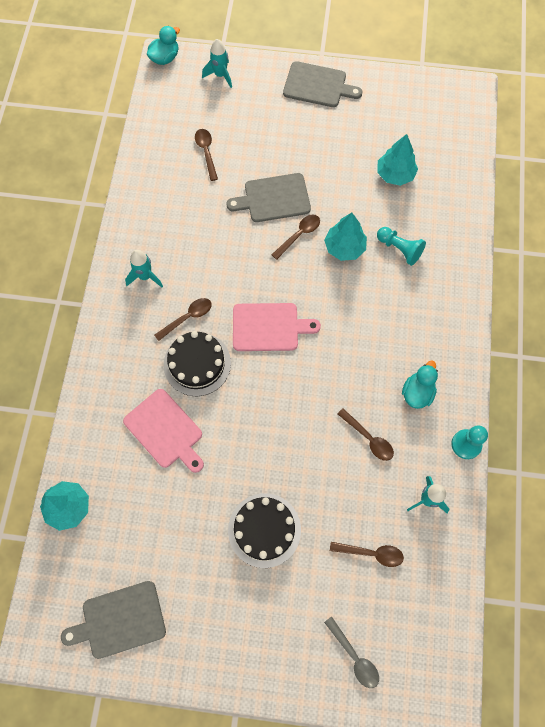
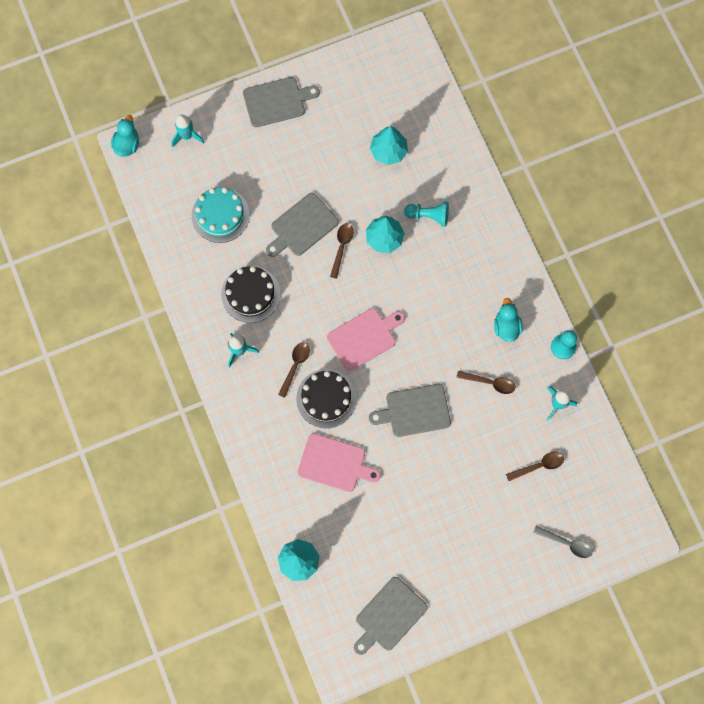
camera: 30 degrees left, 5 degrees up
brown spoon [195,129,218,181] -> turquoise cake [192,187,250,243]
black cake [228,493,301,568] -> black cake moved to [221,266,280,323]
none -> grey cutting board [369,384,451,437]

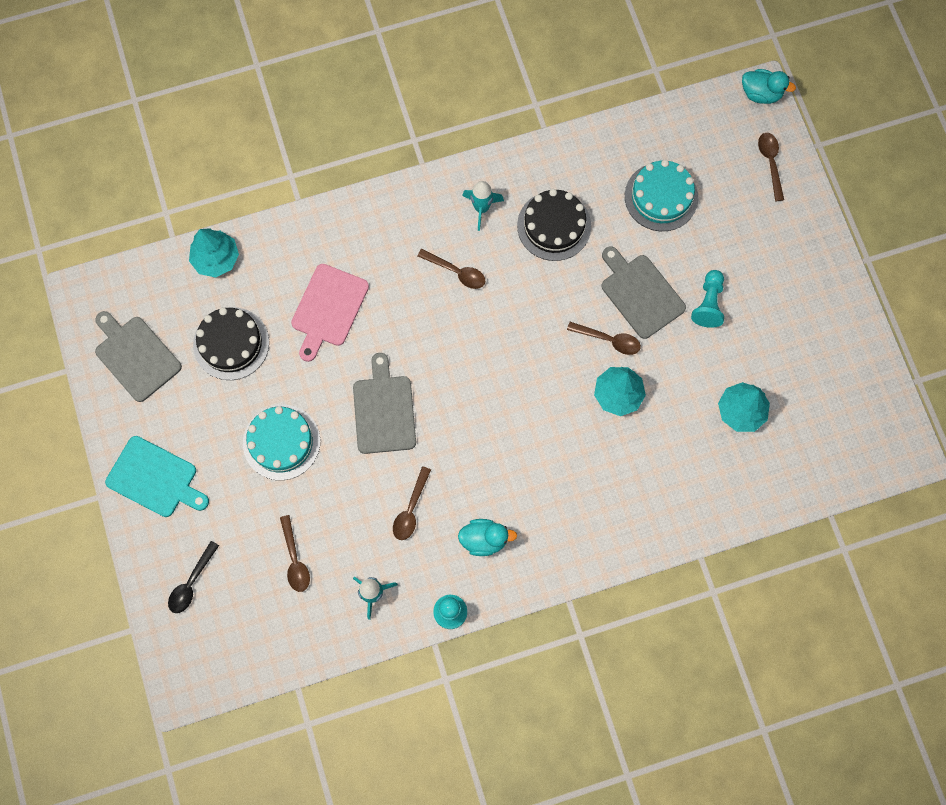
camera: 95 degrees right, 0 degrees up
turquoise rocket [171,115,204,147] -> brown spoon [758,133,784,201]
grey cutting board [243,77,320,127] -> none
black cake [296,369,357,428] -> black cake moved to [193,307,269,380]
pink cutting board [327,308,405,371] -> none
turquoise pawn [404,201,449,227] -> turquoise pawn moved to [691,270,724,328]
grey spoon [533,526,593,558] -> black spoon [168,541,219,613]
none -> turquoise cutting board [105,436,209,517]
none -> turquoise cake [243,405,320,480]

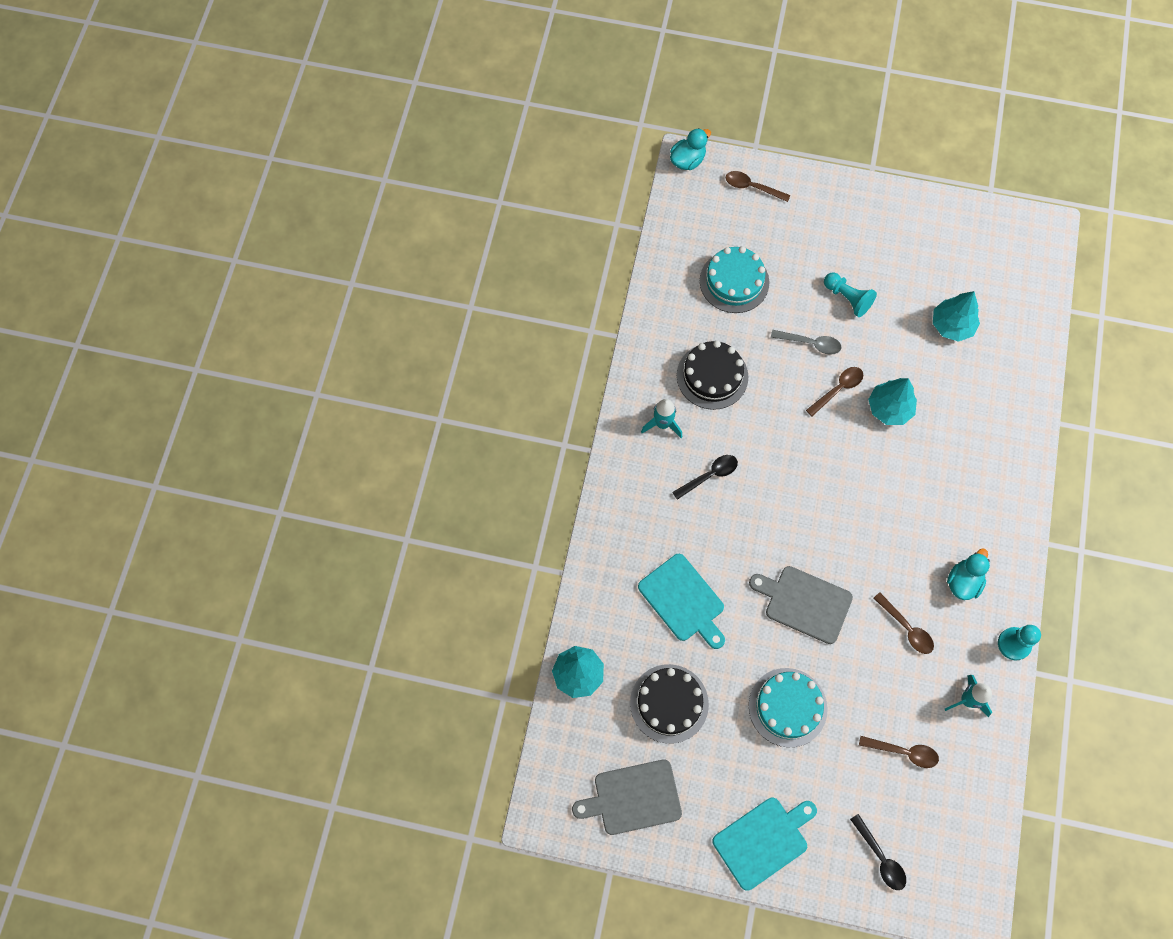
camera: 60 degrees left, 5 degrees down
pink cutting board [291,264,369,362] -> turquoise cutting board [638,554,725,649]
brown spoon [417,249,486,289] -> black spoon [672,455,738,500]
grey cutting board [601,246,686,339] -> grey spoon [771,330,841,355]

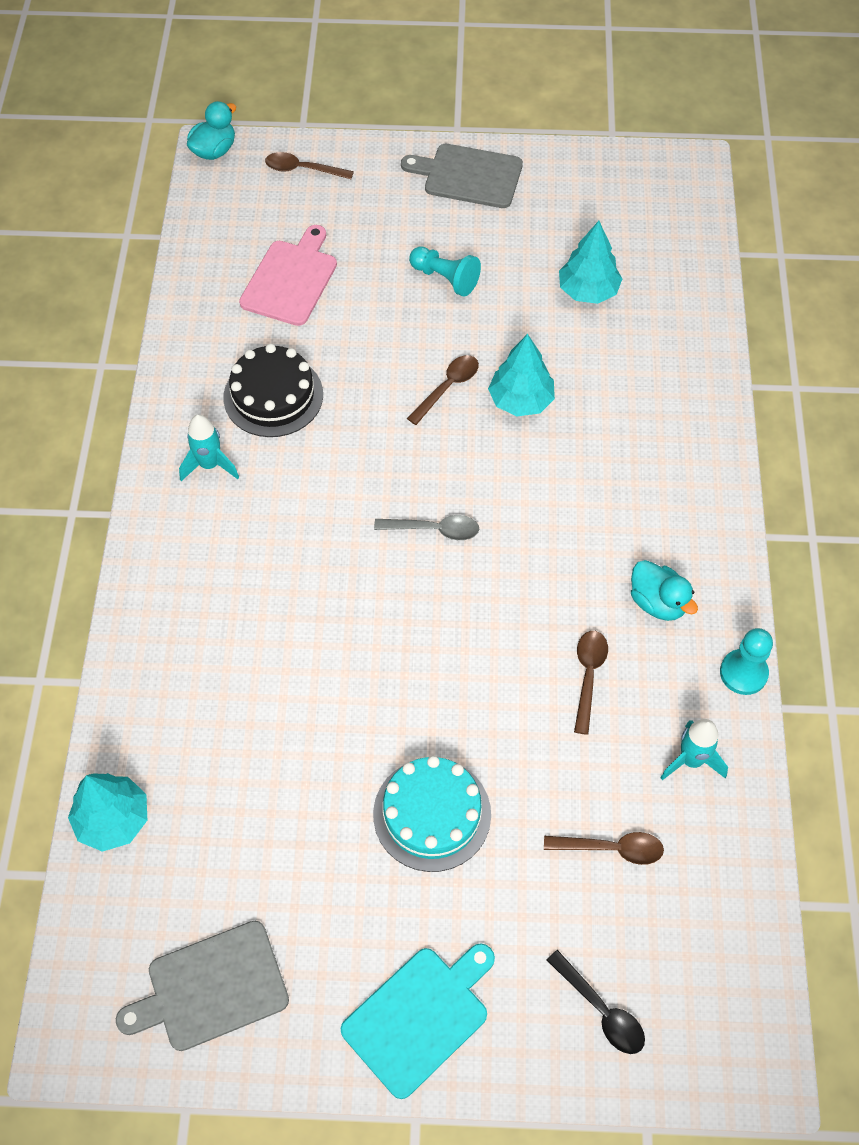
camera: 10 degrees left, 10 degrees down
black cake [630,664,709,744] -> none
turquoise cutting board [638,554,725,649] -> none
black spoon [672,455,738,500] -> none
turquoise cake [700,246,769,313] -> pink cutting board [239,225,337,326]
grey cutting board [749,566,853,644] -> grey cutting board moved to [401,144,523,208]
grey spoon [771,330,841,355] -> grey spoon moved to [374,515,479,540]
brown spoon [873,592,934,654] -> brown spoon turned 120 degrees counterclockwise [574,631,608,735]
turquoise duck [947,548,990,600] -> turquoise duck turned 120 degrees clockwise [631,560,698,621]

